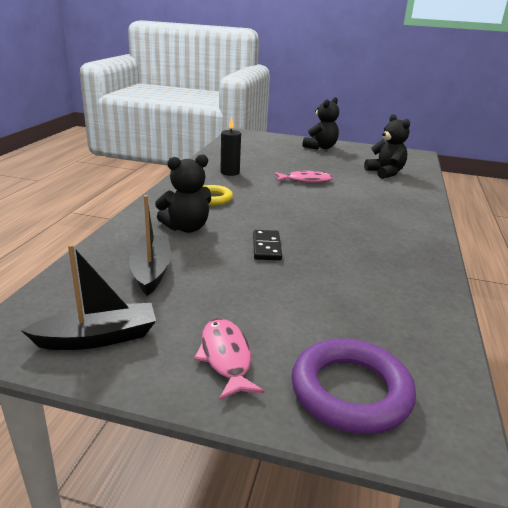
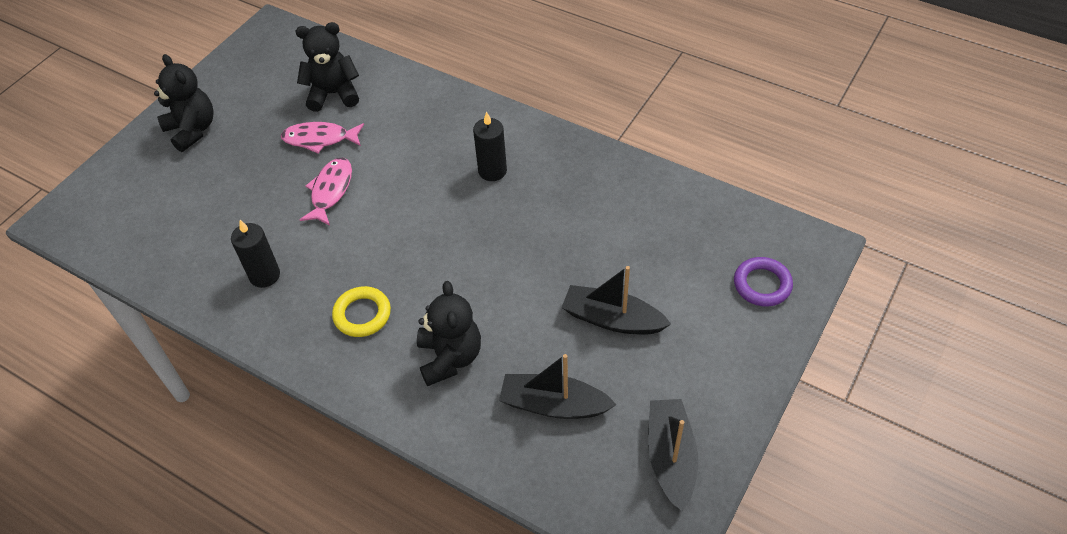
camera: 70 degrees left, 25 degrees up
pink fish [194,318,264,401] -> pink fish moved to [281,122,364,153]
black domino [253,230,282,260] -> none
purple ring [291,338,416,434] -> purple ring [734,257,793,307], size x0.62
none -> black candle [473,111,507,181]
none -> black boat [561,266,671,335]

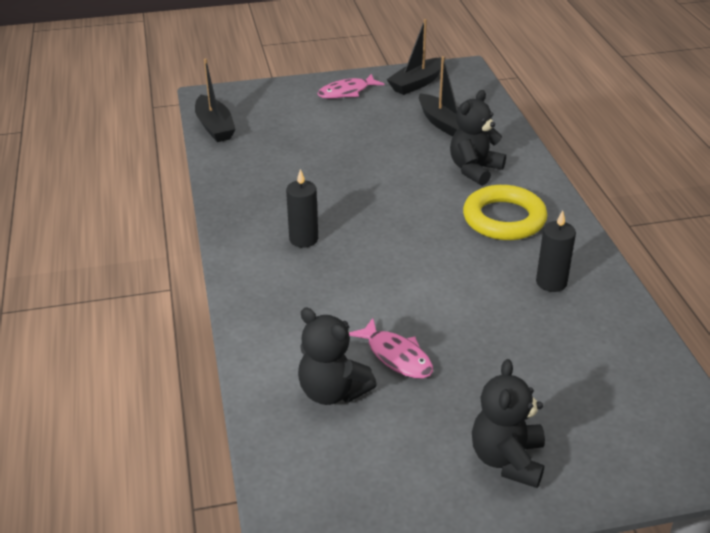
camera: 135 degrees left, 15 degrees down
pink fish [300,158,352,225] -> pink fish moved to [317,74,385,99]
yellow ring [332,286,391,337] -> yellow ring [463,185,547,240], size x1.61
black boat [561,266,671,335] -> black boat moved to [195,59,236,142]
purple ring [734,257,793,307] -> none

